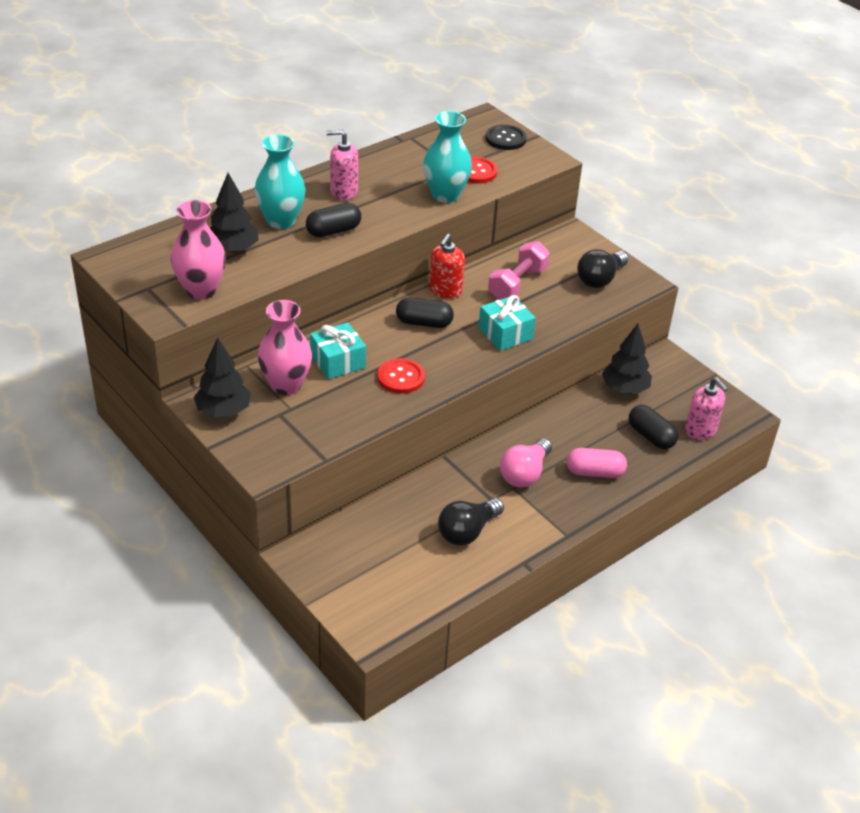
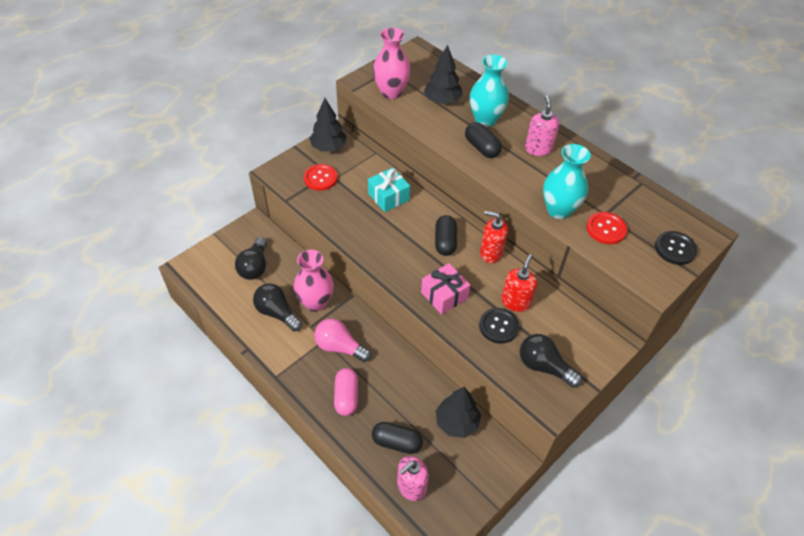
camera: 85 degrees right, 10 degrees up
pink vase [258,300,312,395] -> pink vase moved to [294,250,334,312]
red button [377,358,425,394] -> red button moved to [304,164,338,191]
turquoise gift [479,295,536,351] -> pink gift [421,263,470,315]
pink dumbbell [488,241,550,300] -> red soap dispenser [501,254,537,312]
black capsule [629,405,678,449] -> black capsule turned 60 degrees clockwise [372,422,423,454]
none -> black light bulb [235,237,267,280]
none -> black button [479,308,519,344]

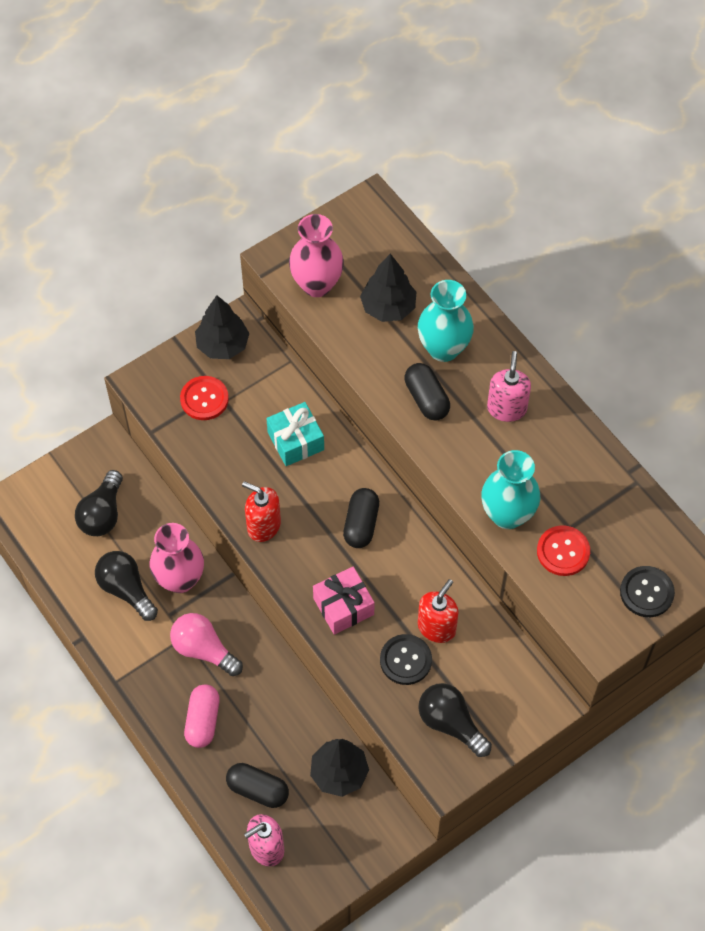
camera: 10 degrees right, 10 degrees up
red soap dispenser [480,211,508,263] -> red soap dispenser moved to [242,481,281,542]

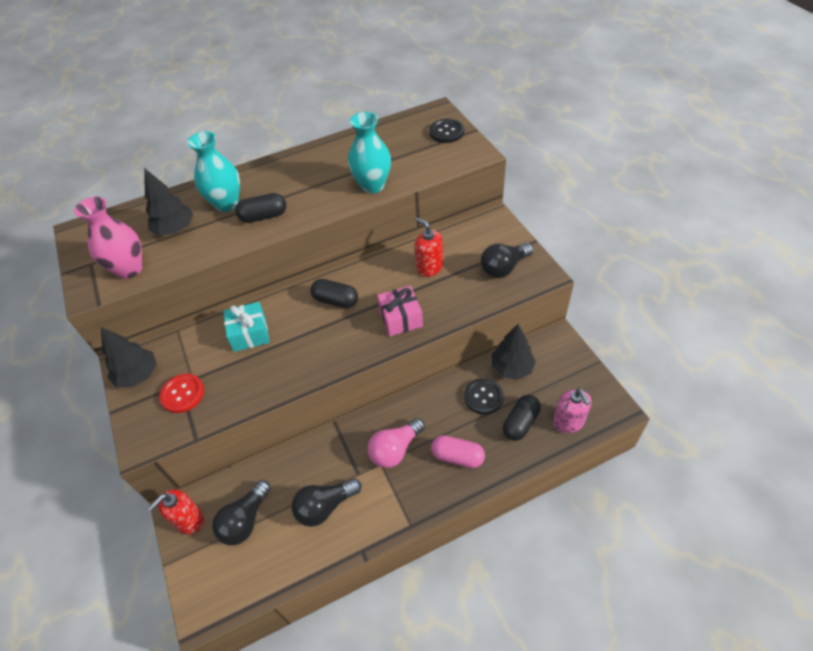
camera: 75 degrees left, 10 degrees down
black light bulb [75,470,123,536] -> black light bulb turned 90 degrees clockwise [212,480,271,545]
pink vase [150,523,204,593] -> none
red soap dispenser [242,481,281,542] -> red soap dispenser moved to [148,489,204,535]
black button [380,634,432,685] -> black button moved to [464,378,504,415]
pink soap dispenser [487,351,531,422] -> none
red button [537,525,590,576] -> none

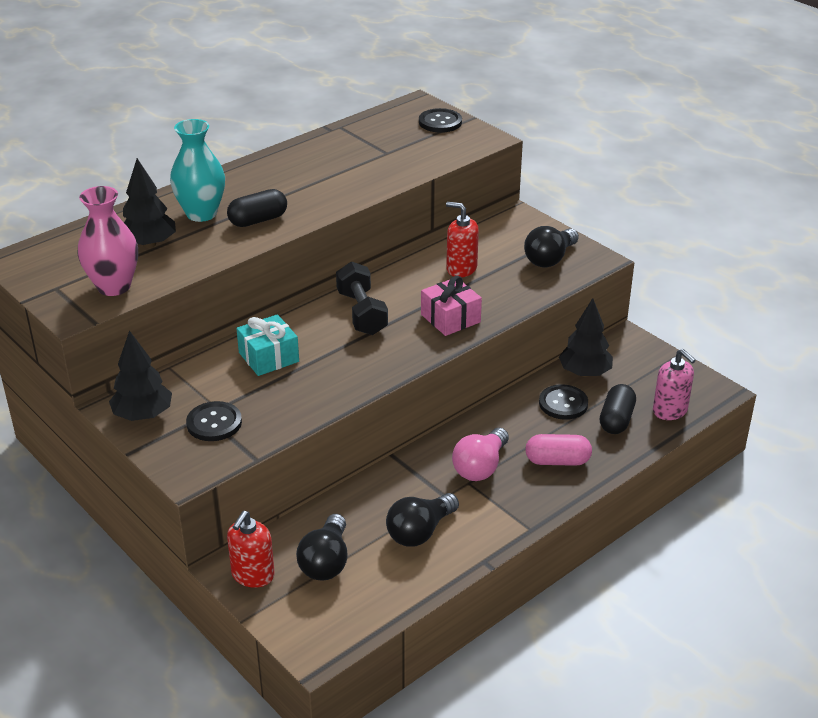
camera: 20 degrees left, 15 degrees down
red button [159,374,204,413] -> black button [186,401,242,441]
black capsule [311,279,358,308] -> black dumbbell [336,261,388,335]
turquoise vase [348,112,391,194] -> none

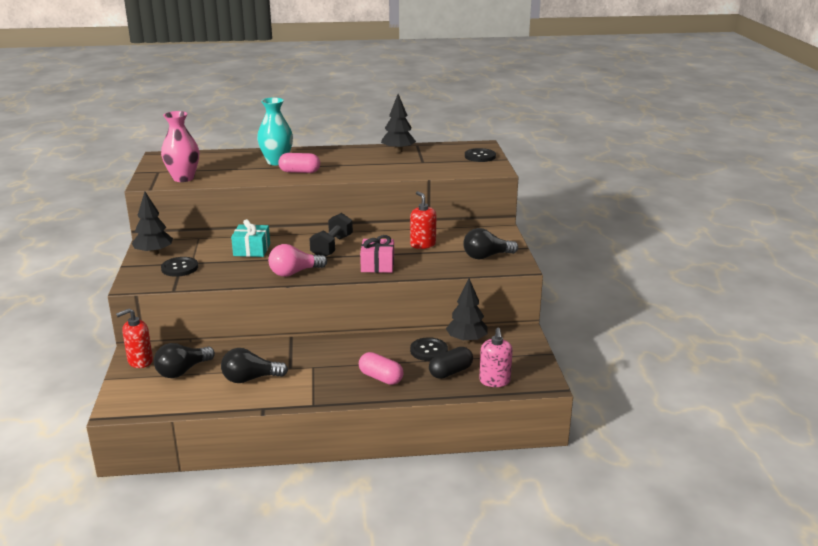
camera: 35 degrees right, 10 degrees down
black tree [123,158,176,248] -> black tree moved to [381,94,416,153]
black capsule [227,189,287,227] -> pink capsule [278,153,320,173]
pink light bulb [452,428,509,481] -> pink light bulb moved to [268,244,327,277]

